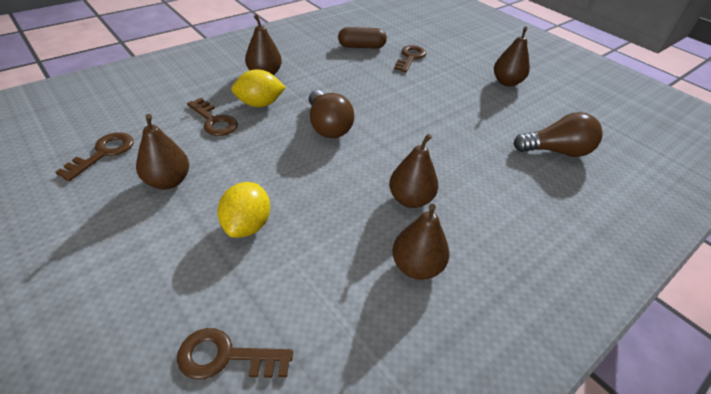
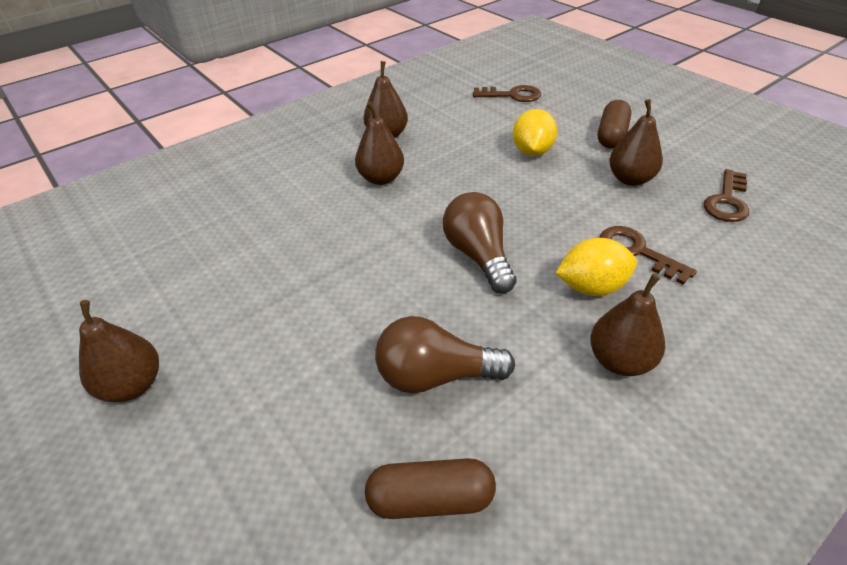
camera: 175 degrees left, 0 degrees up
brown key [394,45,427,72] -> none
brown light bulb [514,112,602,157] -> brown light bulb moved to [375,316,515,393]
none -> brown capsule [598,100,631,148]

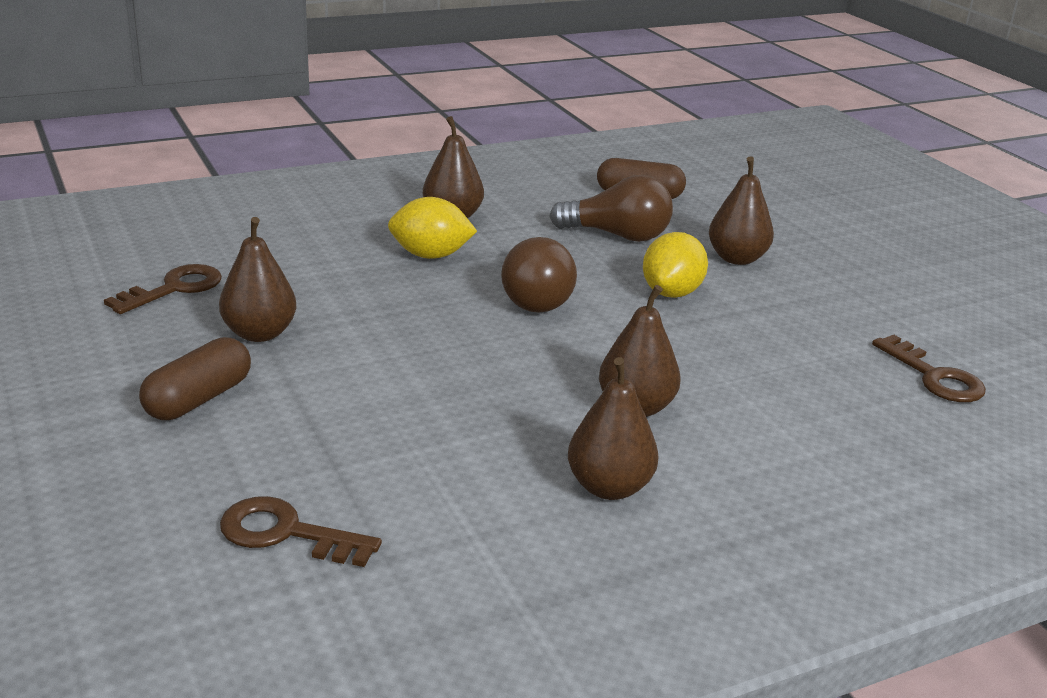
camera: 170 degrees left, 15 degrees down
brown pear [79,300,159,402] -> brown pear moved to [709,156,774,265]
yellow lemon [513,109,557,156] -> yellow lemon moved to [643,232,708,298]
brown key [600,226,697,285] -> brown key moved to [872,335,986,402]

